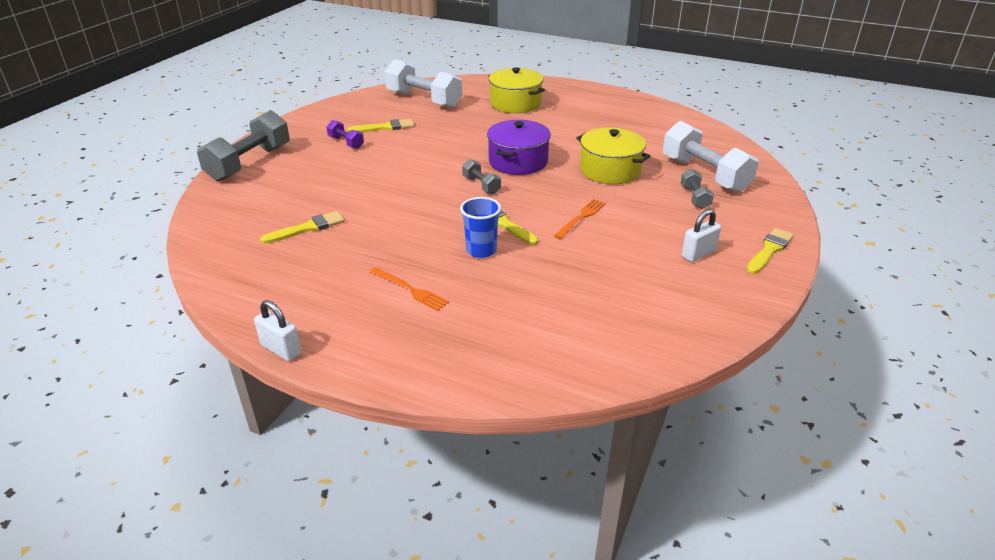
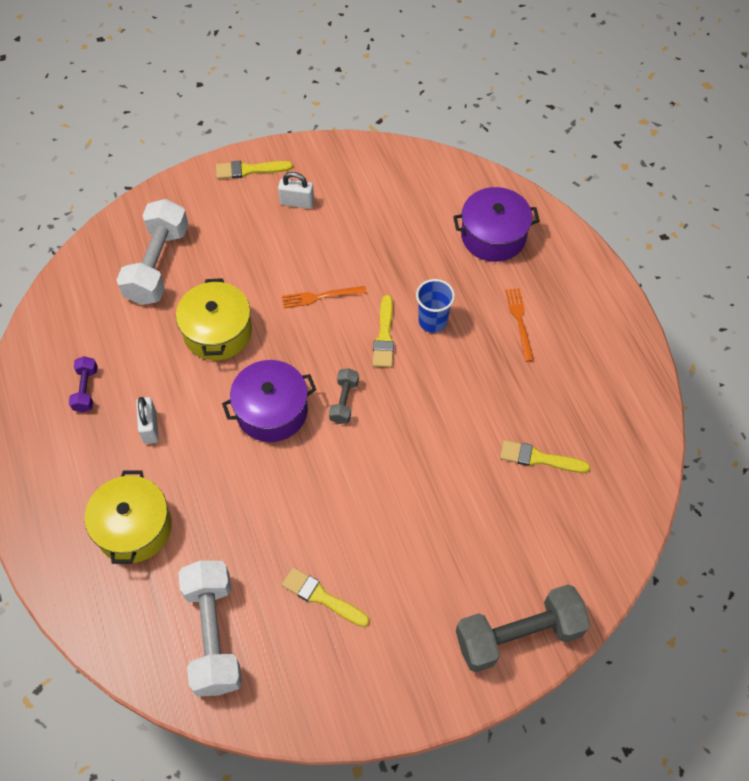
camera: 135 degrees left, 25 degrees up
white padlock [254,300,301,361] -> white padlock moved to [136,397,159,444]
purple dumbbell [326,120,364,149] -> purple dumbbell moved to [69,356,98,412]
grey dumbbell [681,169,714,209] -> none
none -> purple pot [453,187,540,262]

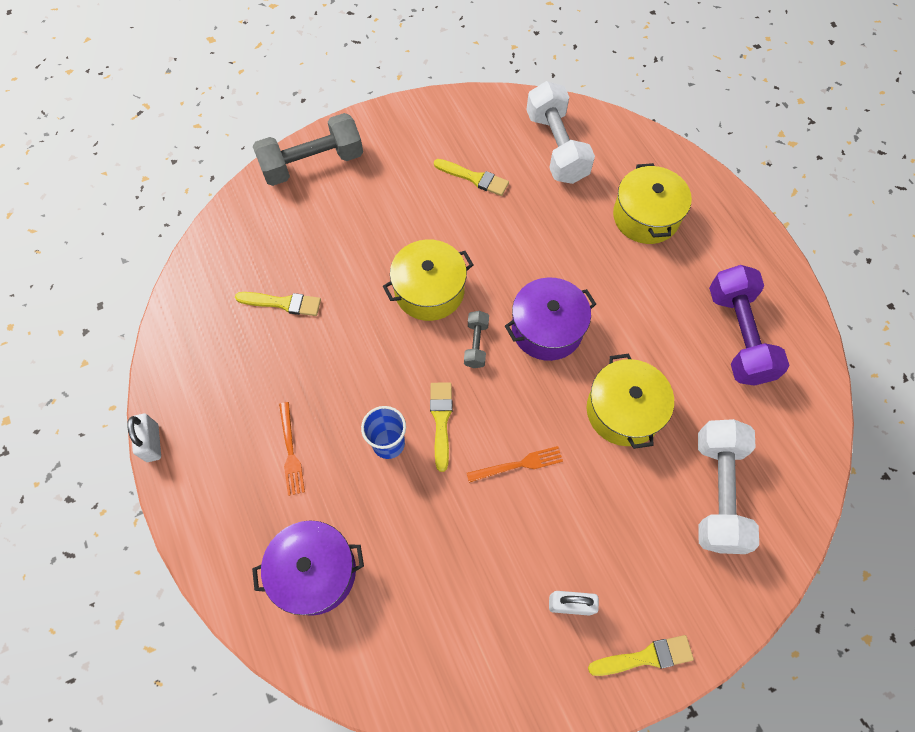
camera: 175 degrees right, 5 degrees up
purple dumbbell [69,356,98,412] -> purple dumbbell [709,265,789,386], size x2.07
white padlock [136,397,159,444] -> white padlock moved to [127,414,161,462]
none -> yellow pot [383,239,474,321]

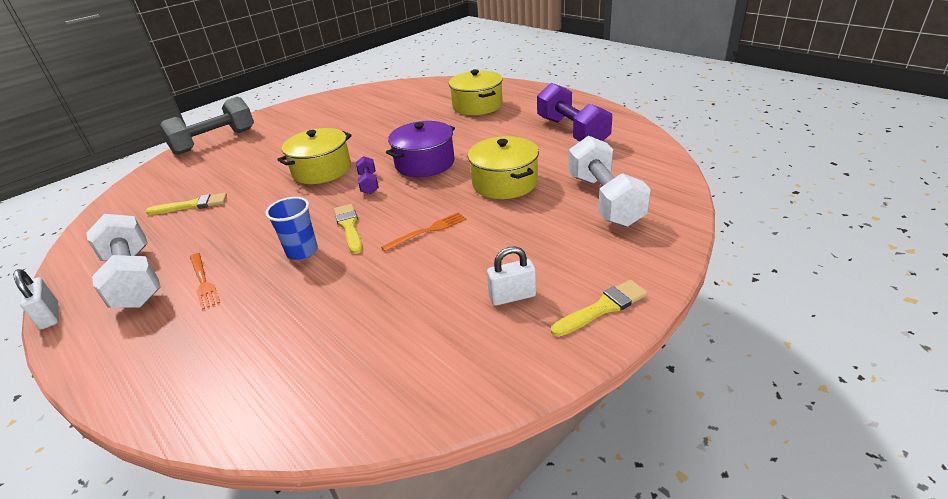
camera: 15 degrees left, 30 degrees down
purple pot [252,521,364,616] -> none
yellow brush [434,159,509,196] -> none
grey dumbbell [464,311,489,368] -> purple dumbbell [356,156,379,194]
white dumbbell [526,81,595,184] -> white dumbbell moved to [86,214,161,308]

